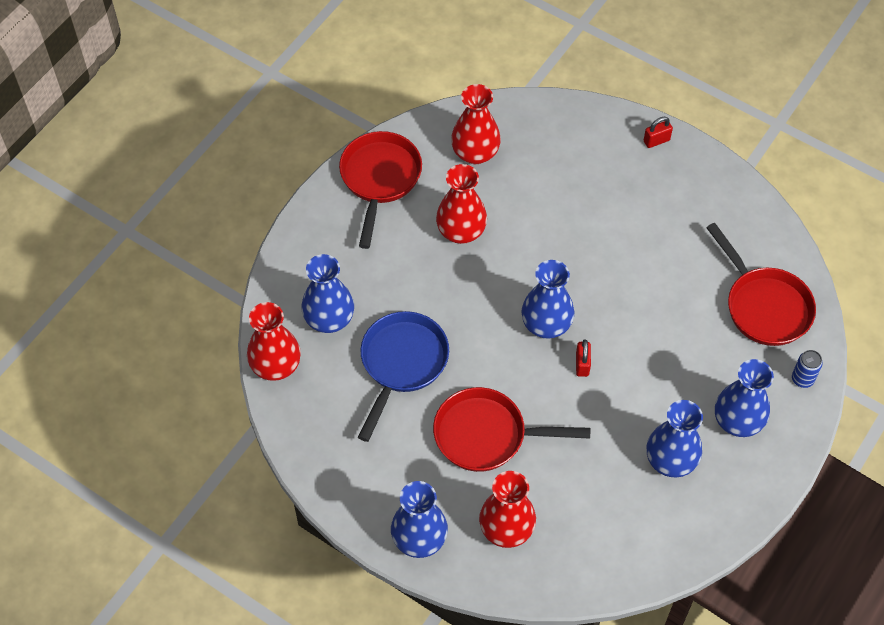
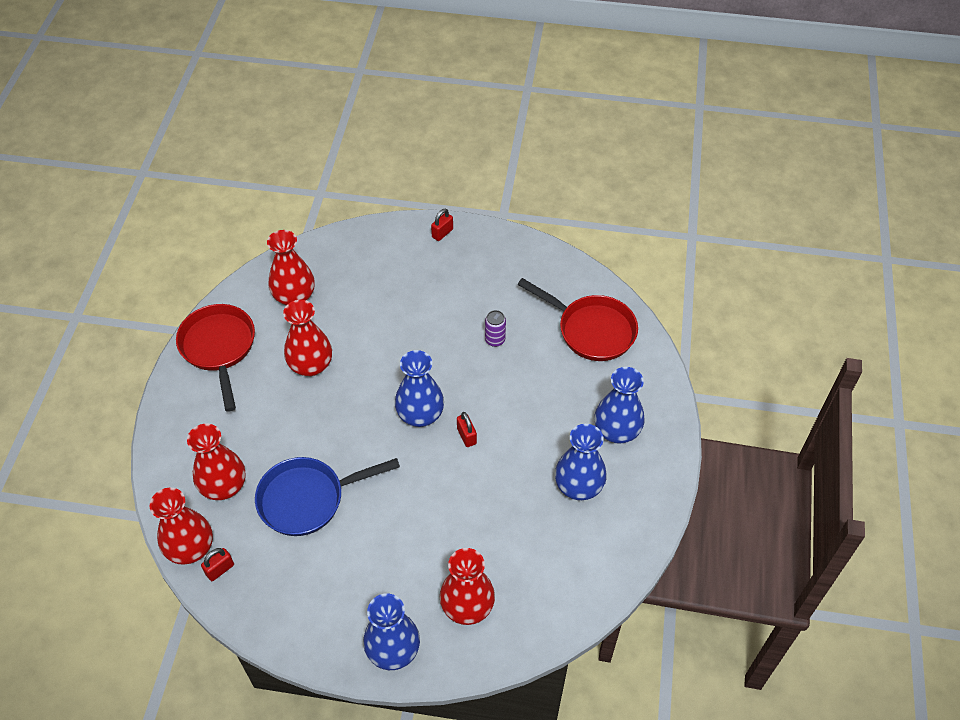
camera: 25 degrees left, 5 degrees down
blue vase [301,254,354,333] -> red vase [187,424,246,500]
blue pan [358,311,449,442] -> blue pan turned 105 degrees counterclockwise [255,457,400,536]
red pan [433,387,591,472] -> none
blue can [792,350,823,388] -> none
none -> red padlock [201,548,234,581]
none -> purple can [485,310,506,347]

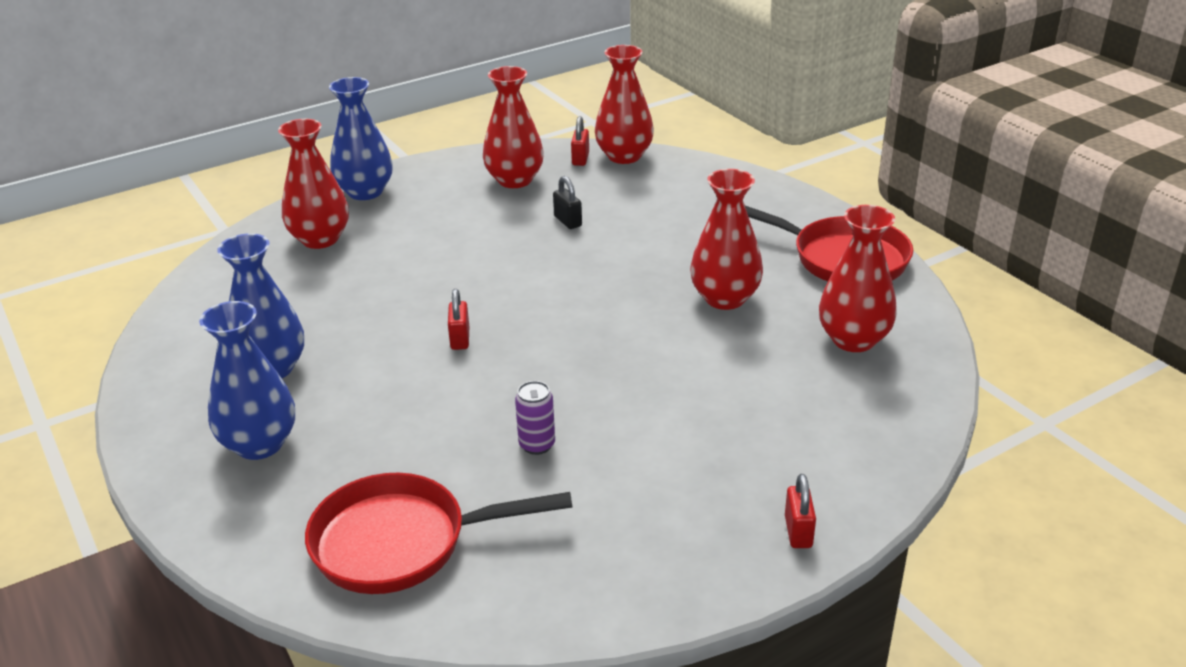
camera: 140 degrees right, 20 degrees down
red vase [187,424,246,500] -> red vase moved to [483,66,544,188]
blue pan [255,457,400,536] -> black padlock [553,176,582,229]
blue vase [395,350,444,427] -> none
red padlock [457,412,477,447] -> red padlock turned 60 degrees clockwise [448,289,469,350]

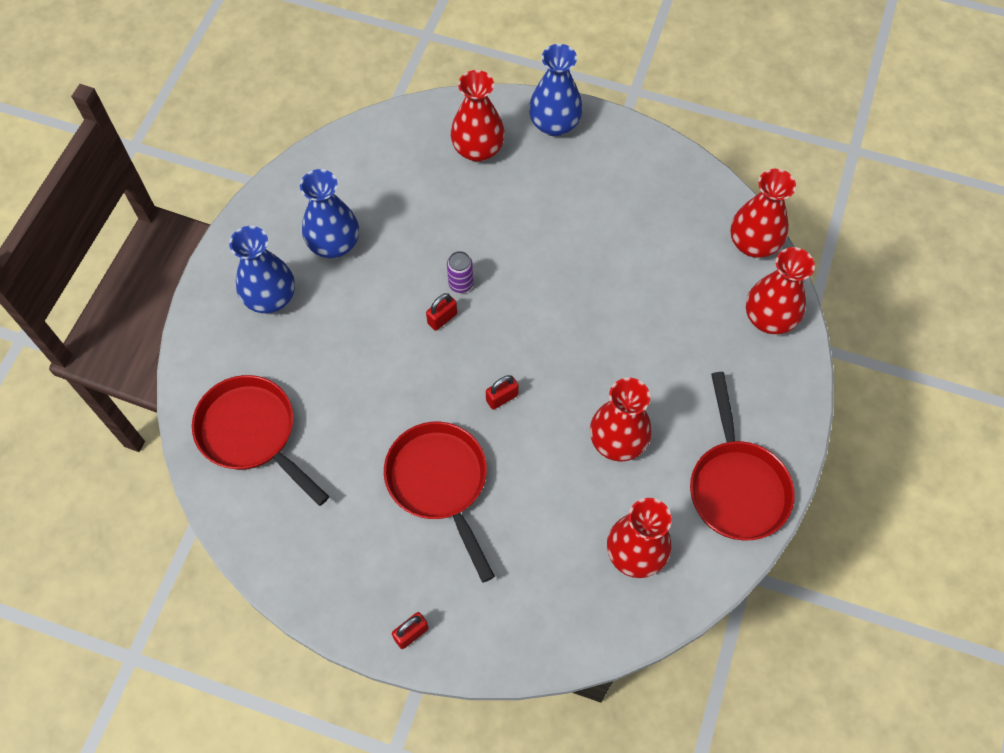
camera: 50 degrees right, 30 degrees up
red vase [483,66,544,188] -> red vase moved to [746,247,815,334]
purple can [515,381,555,455] -> purple can moved to [447,251,473,293]
black padlock [553,176,582,229] -> none
red padlock [571,116,589,166] -> red padlock moved to [486,375,519,410]
none -> red pan [384,422,495,583]

